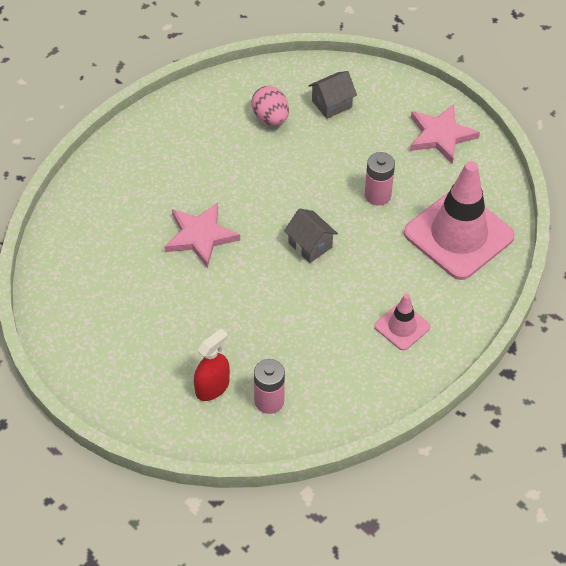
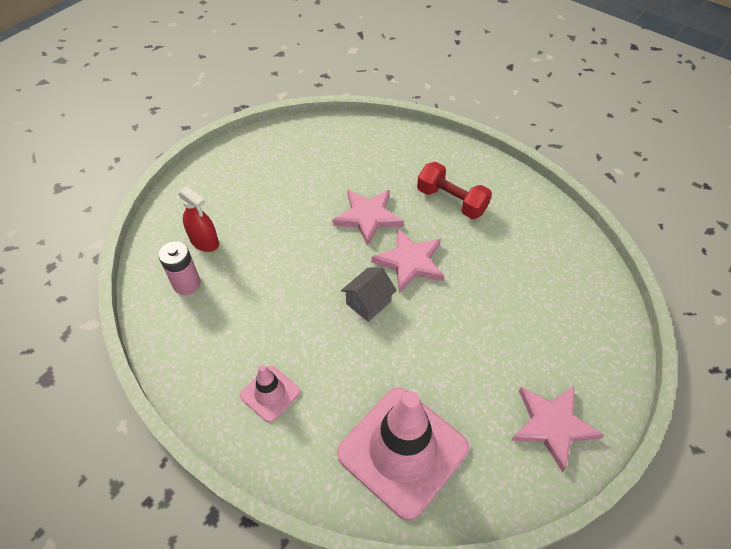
camera: 85 degrees right, 0 degrees up
pink egg [251,86,289,126] -> none
grey house [309,71,357,119] -> none
pink battery [364,152,395,206] -> none
none -> pink star [371,228,444,293]
none -> red dumbbell [417,162,492,219]

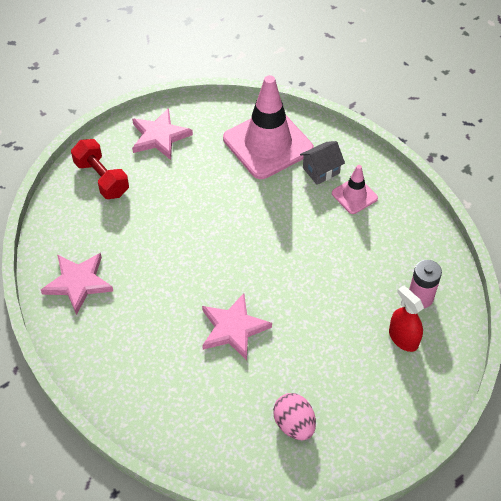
camera: 165 degrees left, 0 degrees up
grey house [341,267,397,322] -> grey house moved to [300,141,345,185]
pink star [371,228,444,293] -> pink star moved to [41,253,113,315]
red dumbbell [417,162,492,219] -> red dumbbell moved to [71,139,129,199]
none -> pink egg [273,393,316,440]

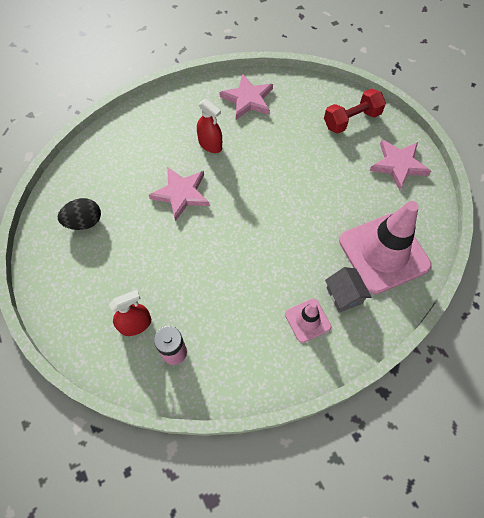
camera: 100 degrees right, 10 degrees up
pink egg [273,393,316,440] -> black egg [58,198,101,230]
none -> red spray bottle [197,99,222,153]

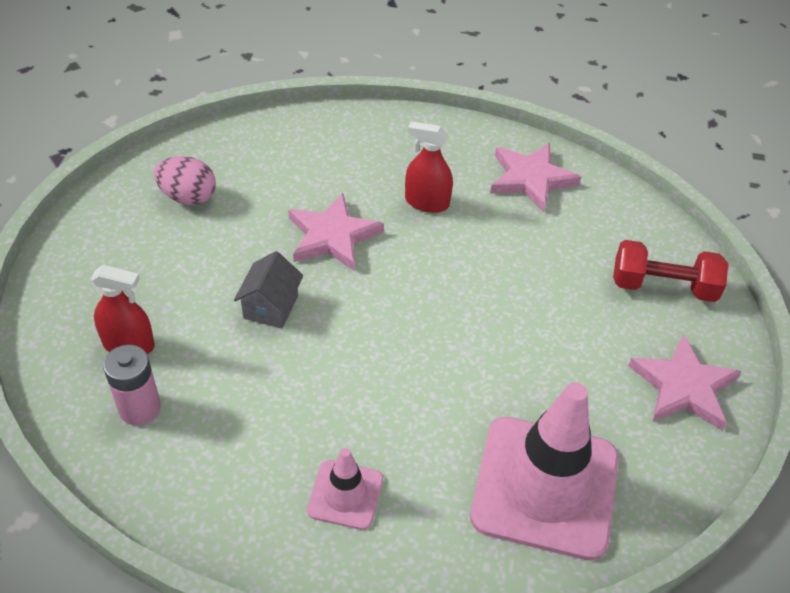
camera: 35 degrees right, 15 degrees down
black egg [58,198,101,230] -> pink egg [154,156,216,205]
red spray bottle [197,99,222,153] -> red spray bottle turned 120 degrees clockwise [405,121,453,213]
grey house [325,267,371,313] -> grey house moved to [234,251,303,329]

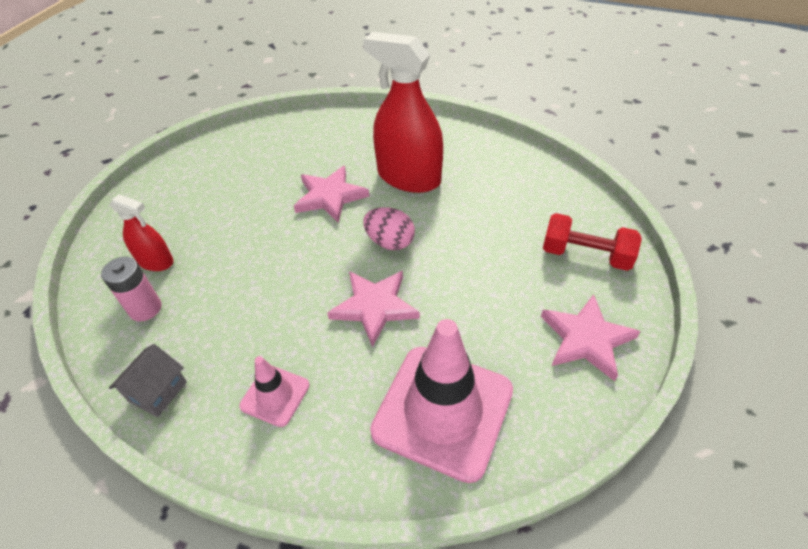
camera: 15 degrees right, 0 degrees up
pink egg [154,156,216,205] -> pink egg moved to [363,207,415,250]
grey house [234,251,303,329] -> grey house moved to [109,344,187,417]
red spray bottle [405,121,453,213] -> red spray bottle [363,32,443,193], size x1.92
pink star [490,143,581,213] -> pink star moved to [327,271,420,347]

